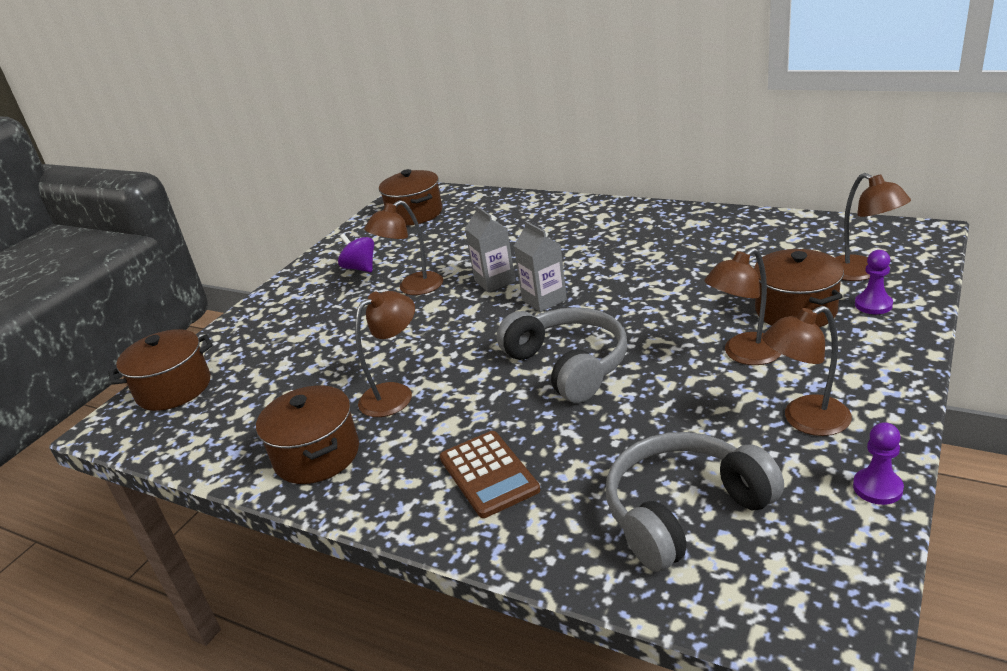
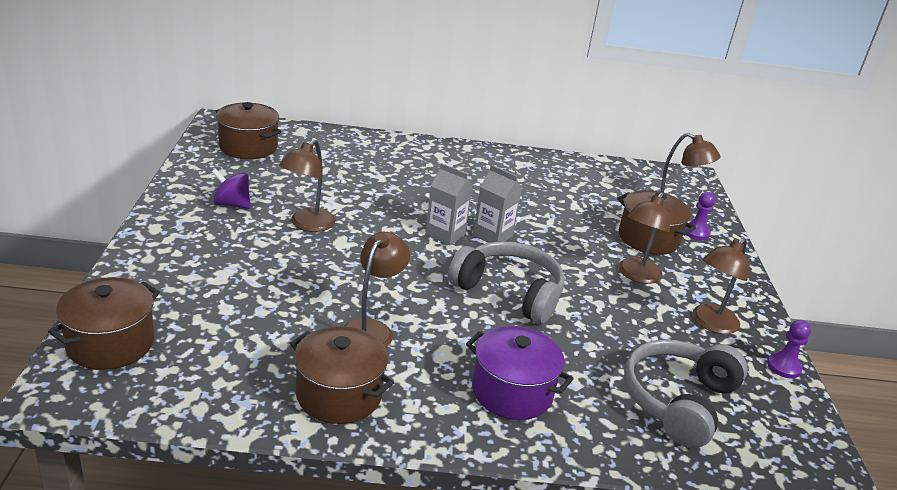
camera: 35 degrees left, 0 degrees up
brown calculator [440,431,540,518] -> purple pot [466,326,573,420]
grey carton [465,205,515,292] -> grey carton moved to [473,165,522,243]

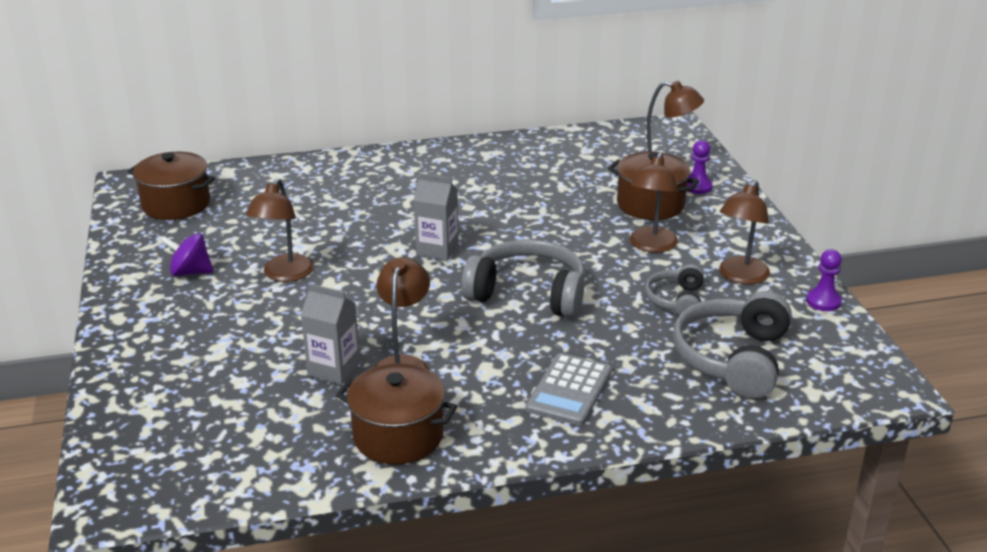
camera: 10 degrees left, 0 degrees up
brown pot [48,277,160,370] -> none
purple pot [466,326,573,420] -> grey calculator [526,353,612,426]
grey carton [473,165,522,243] -> grey carton moved to [301,283,360,385]
none -> grey headphones [645,264,704,316]

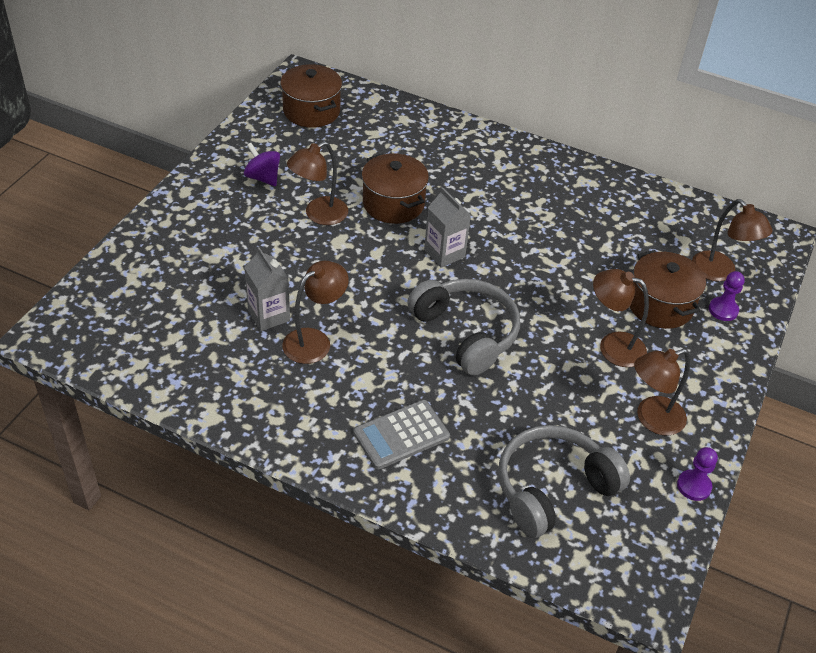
camera: 35 degrees right, 15 degrees up
brown pot [336,363,457,465] -> brown pot moved to [362,153,429,224]
brown lamp [630,152,678,253] -> brown lamp turned 60 degrees clockwise [593,269,649,367]
grey headphones [645,264,704,316] -> none

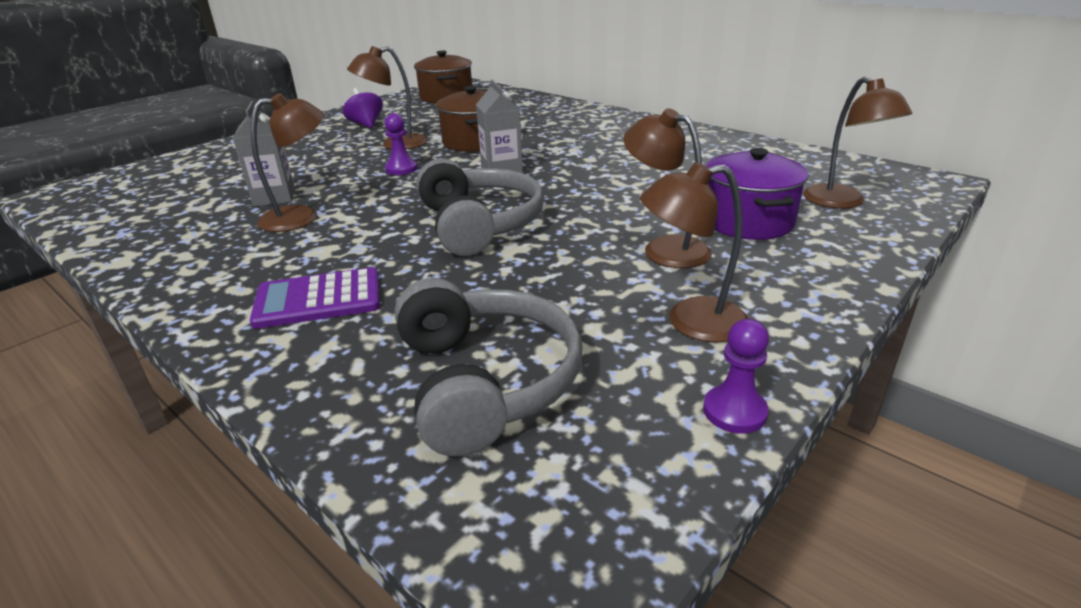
camera: 20 degrees right, 15 degrees down
grey calculator [353,400,450,469] -> purple calculator [250,267,380,329]
grey headphones [499,425,630,538] -> grey headphones turned 90 degrees clockwise [395,278,583,457]
brown pot [630,250,706,329] -> purple pot [706,148,809,240]
purple pawn [709,271,745,321] -> purple pawn moved to [385,113,418,175]

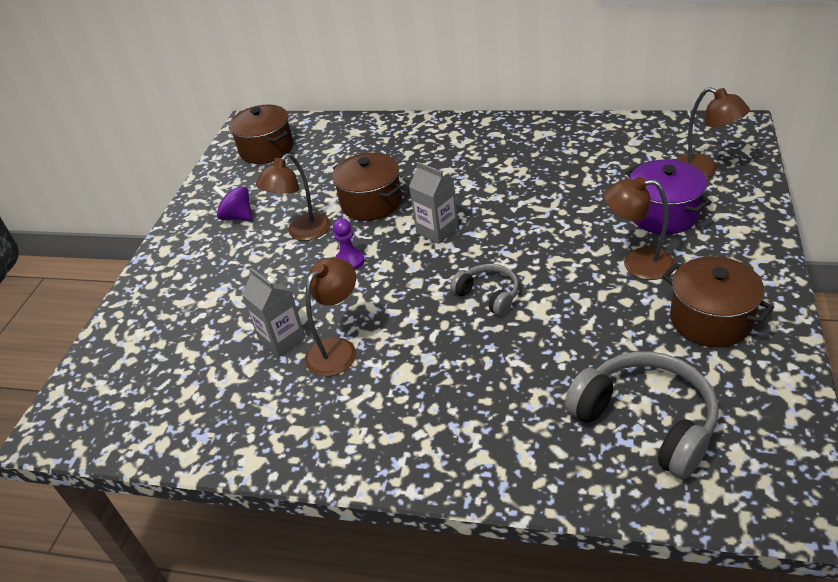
camera: 25 degrees left, 10 degrees up
purple calculator [250,267,380,329] -> none
grey headphones [416,159,544,256] -> grey headphones [450,264,519,316], size x0.56
brown lamp [640,162,748,342] -> brown pot [662,256,774,347]
purple pawn [703,319,769,434] -> none

